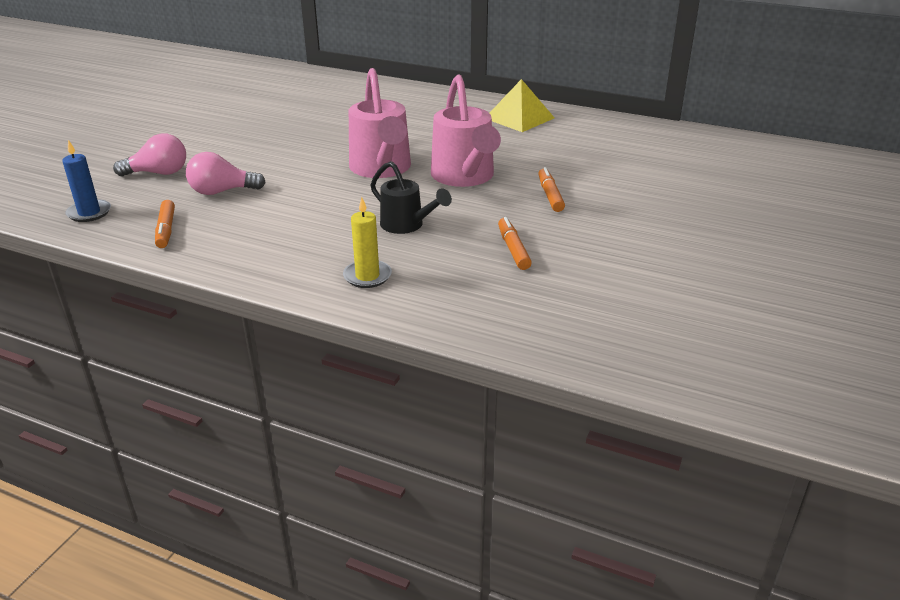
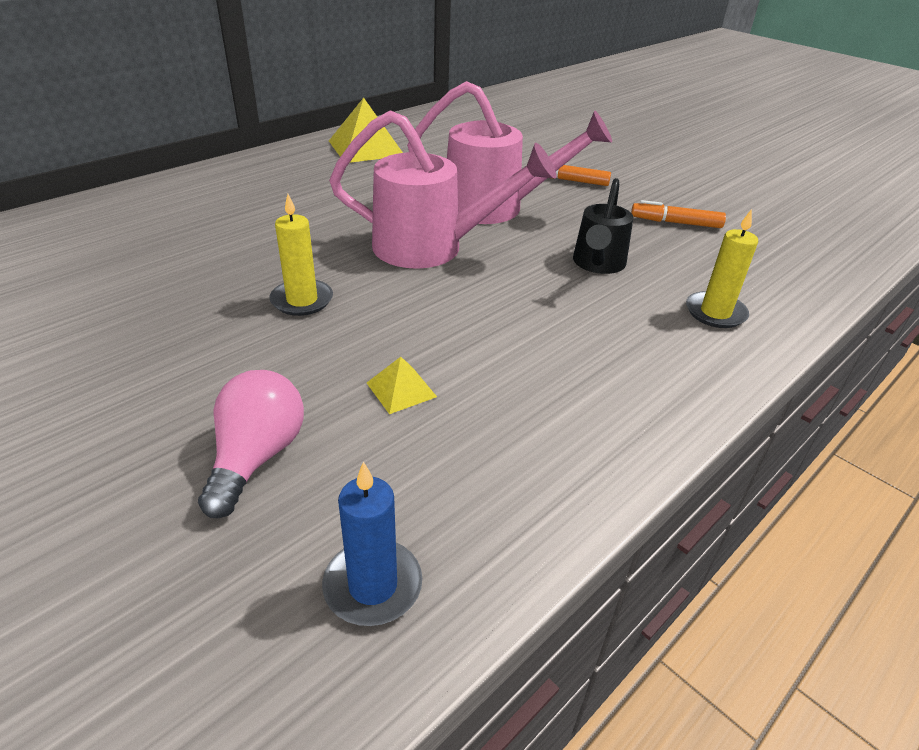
camera: 70 degrees left, 5 degrees up
orange marker [155,200,175,248] -> none
pink light bulb [186,152,266,195] -> yellow pyramid [367,357,437,414]
black watering can [370,161,452,234] -> black watering can turned 135 degrees clockwise [573,178,633,274]
none -> yellow candle [270,194,333,316]

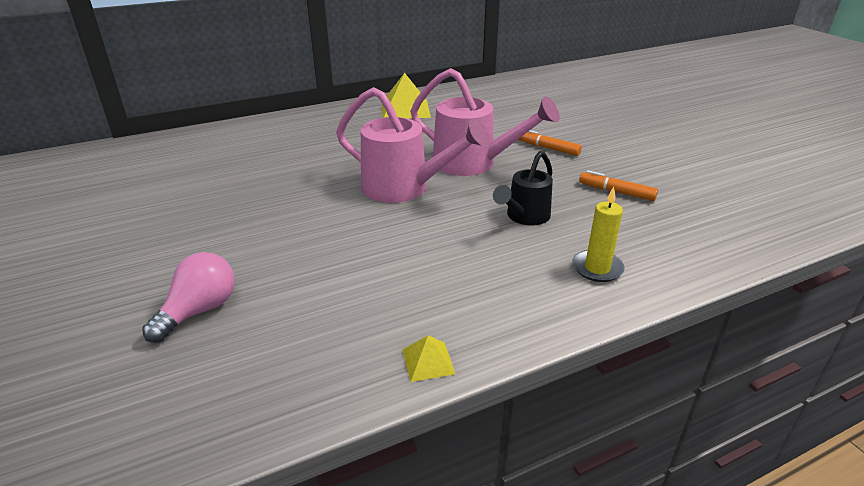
camera: 20 degrees right, 5 degrees down
yellow candle [270,194,333,316] -> none
blue candle [322,461,422,626] -> none
yellow pyramid [367,357,437,414] -> yellow pyramid moved to [402,335,455,382]

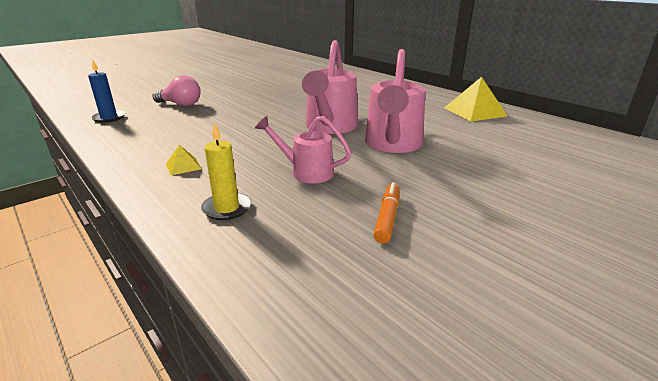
camera: 75 degrees right, 5 degrees down
yellow pyramid [402,335,455,382] -> yellow pyramid moved to [166,145,201,175]
black watering can [493,151,553,226] -> pink watering can [255,116,352,183]
orange marker [518,130,582,156] -> none
none -> blue candle [88,60,125,123]

